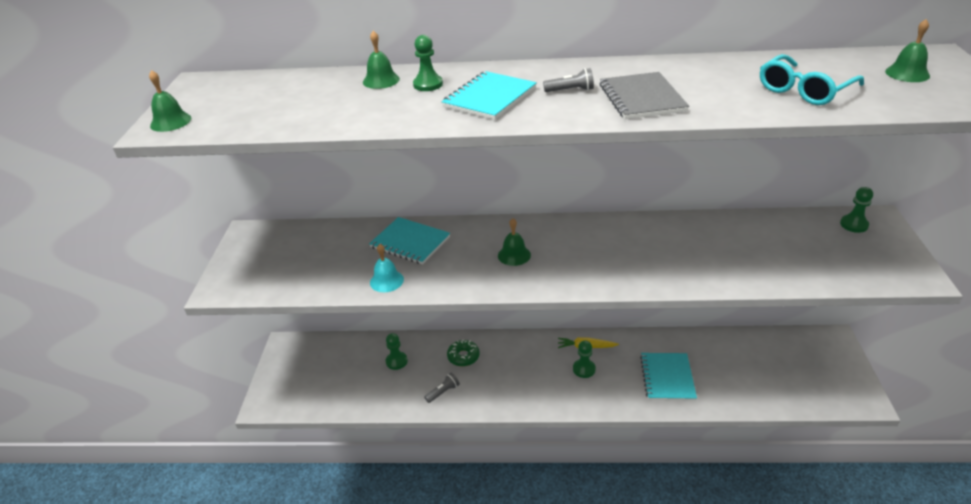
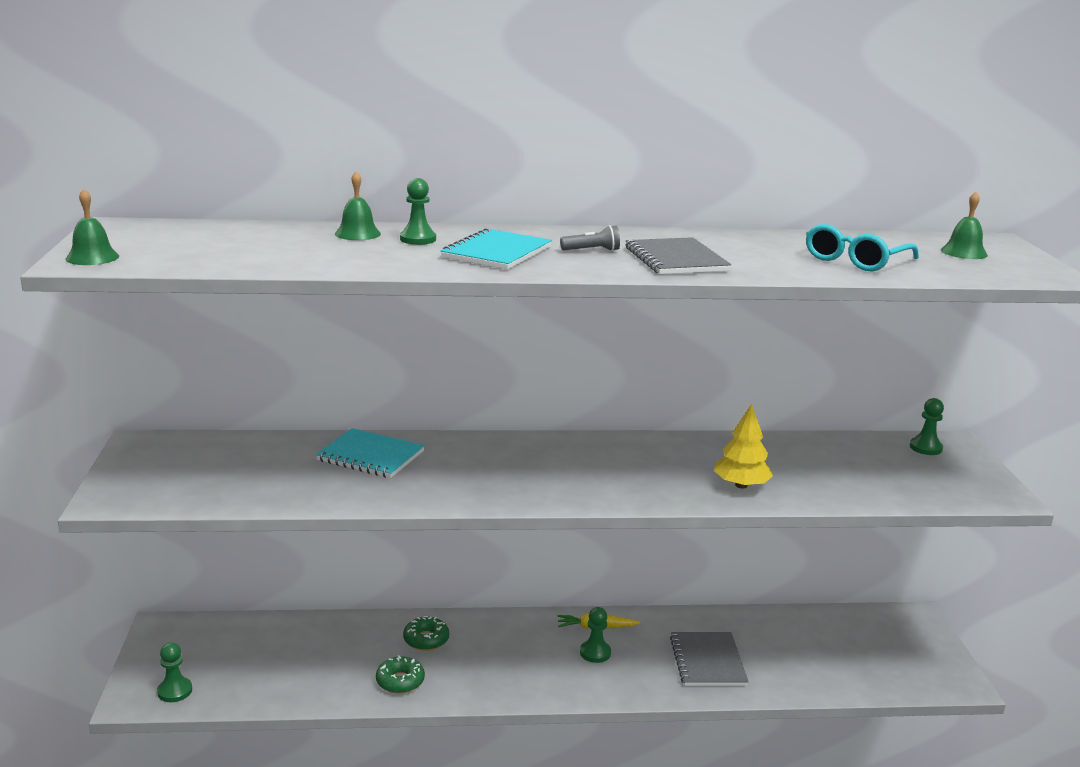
camera: 10 degrees left, 15 degrees down
turquoise bell [370,244,404,292] -> none
green pawn [386,333,408,370] -> green pawn moved to [157,642,192,702]
grey flashlight [424,373,460,403] -> green donut [376,655,425,694]
green bell [498,218,531,266] -> none
turquoise notebook [640,353,697,401] -> grey notebook [670,632,749,686]
none -> yellow tree [714,404,773,488]

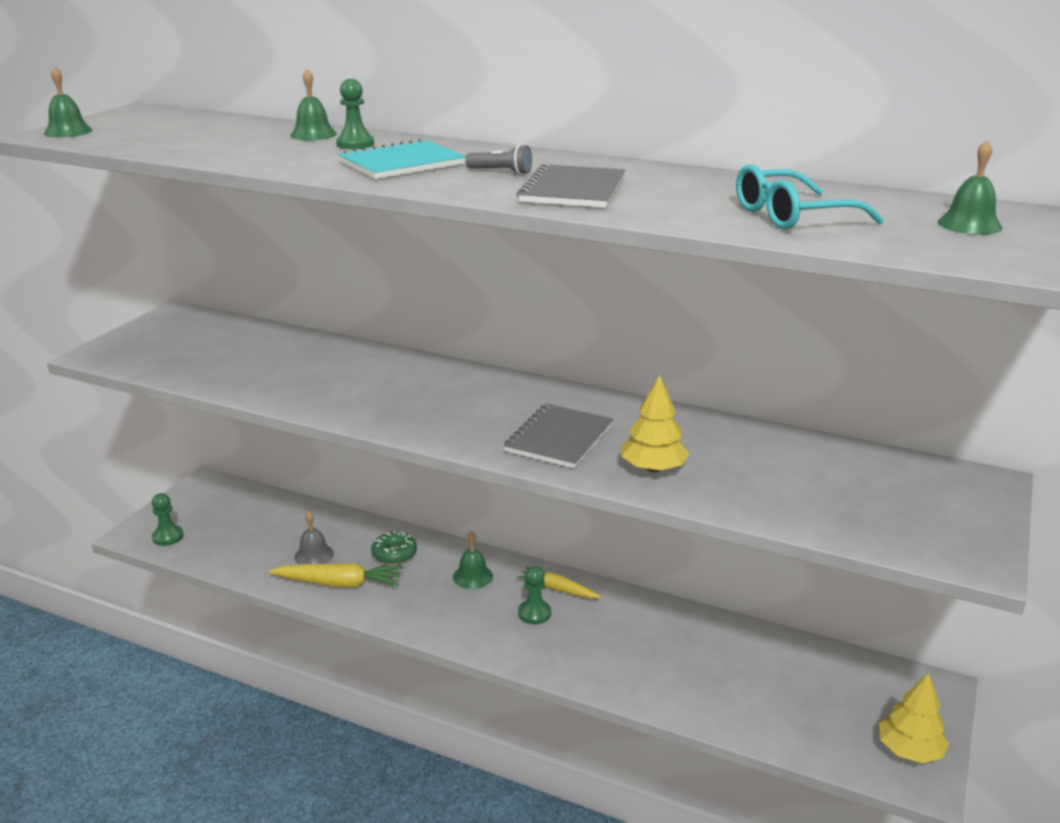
camera: 30 degrees right, 5 degrees up
turquoise notebook [316,428,425,478] -> none
green donut [376,655,425,694] -> yellow carrot [269,563,403,588]
grey notebook [670,632,749,686] -> grey notebook moved to [504,404,614,469]
green pawn [910,398,944,455] -> none
none -> grey bell [294,511,334,565]
none -> green bell [453,531,493,589]
none -> yellow tree [879,673,949,763]

